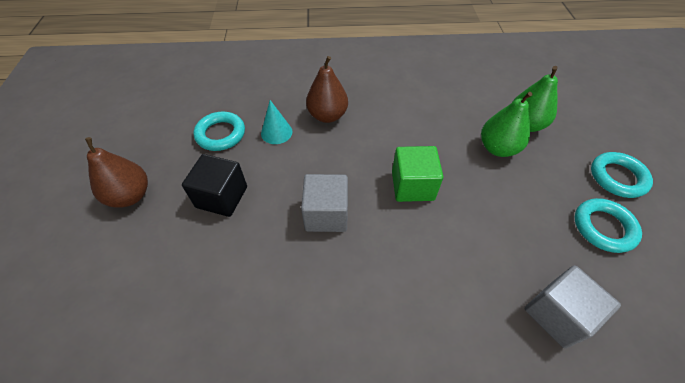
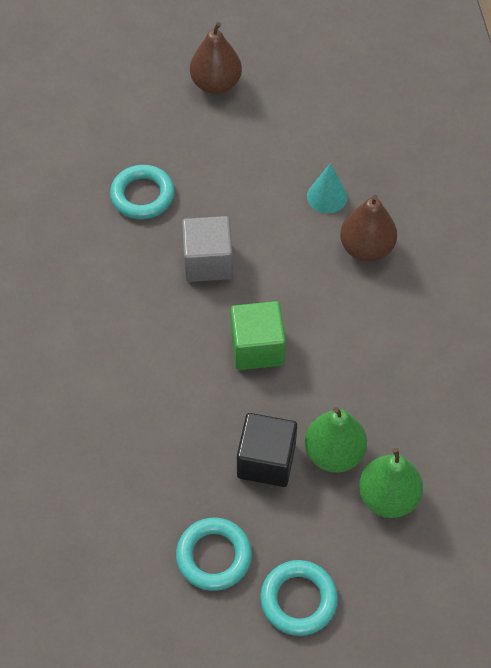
camera: 85 degrees right, 5 degrees up
black cube [182,154,247,217] -> black cube moved to [237,413,297,487]
turquoise ring [194,112,245,151] -> turquoise ring moved to [110,165,175,219]
grey cube [525,265,621,348] -> none

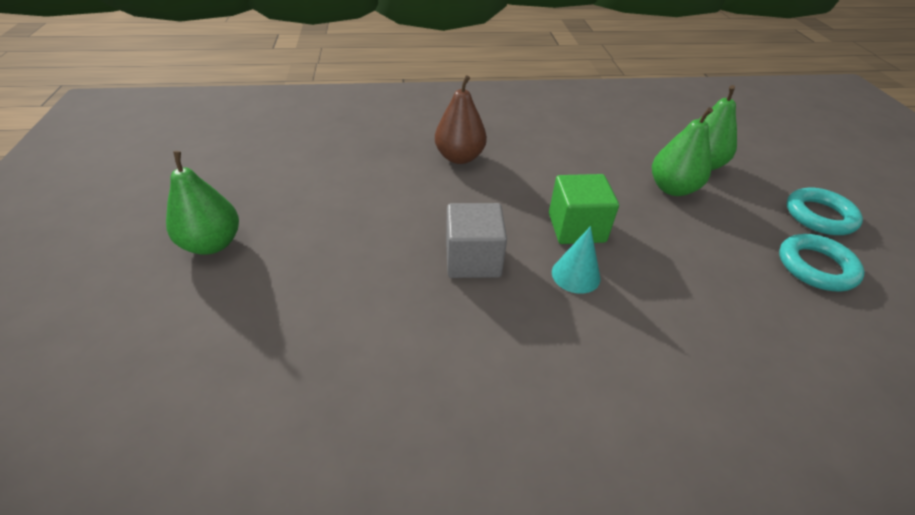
camera: 90 degrees left, 15 degrees down
turquoise ring [110,165,175,219] -> none
brown pear [190,22,242,94] -> green pear [166,151,239,255]
black cube [237,413,297,487] -> none
turquoise cone [307,163,347,213] -> turquoise cone moved to [552,226,600,294]

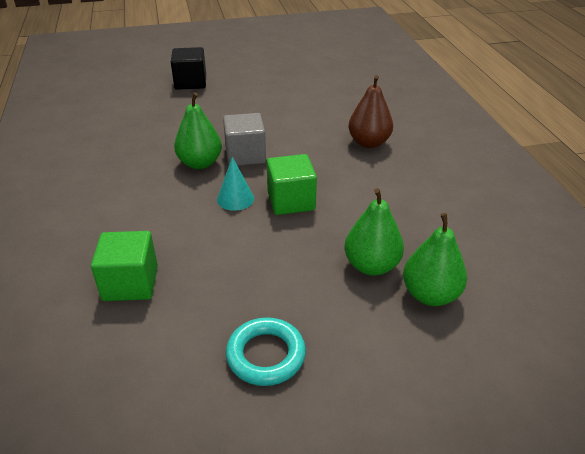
camera: 85 degrees right, 5 degrees down
green pear [166,151,239,255] -> green pear moved to [174,93,222,169]
turquoise ring [786,188,863,235] -> none
none -> green cube [91,231,158,301]
none -> black cube [171,47,206,90]

